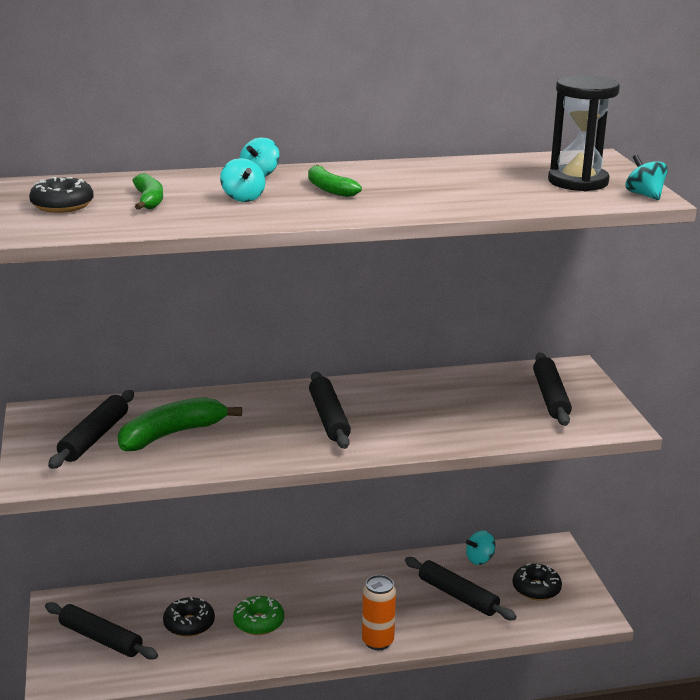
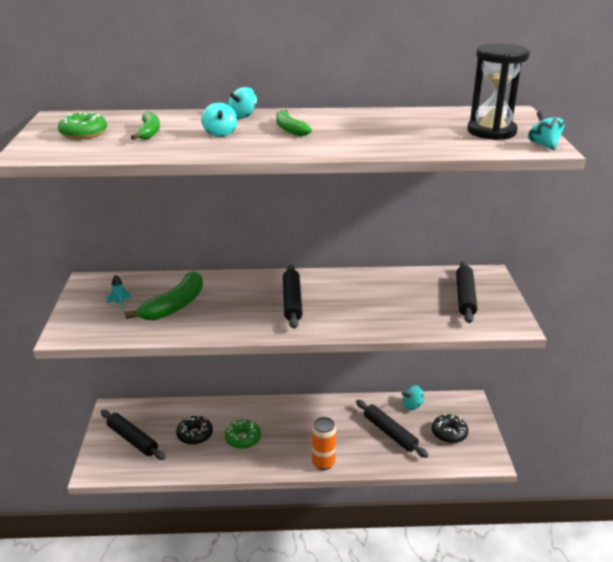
camera: 10 degrees right, 5 degrees up
black donut [29,177,94,213] -> green donut [58,112,107,139]
black rolling pin [48,390,134,469] -> turquoise rocket [107,275,131,311]
green banana [117,397,242,451] -> green banana turned 150 degrees clockwise [125,271,203,320]

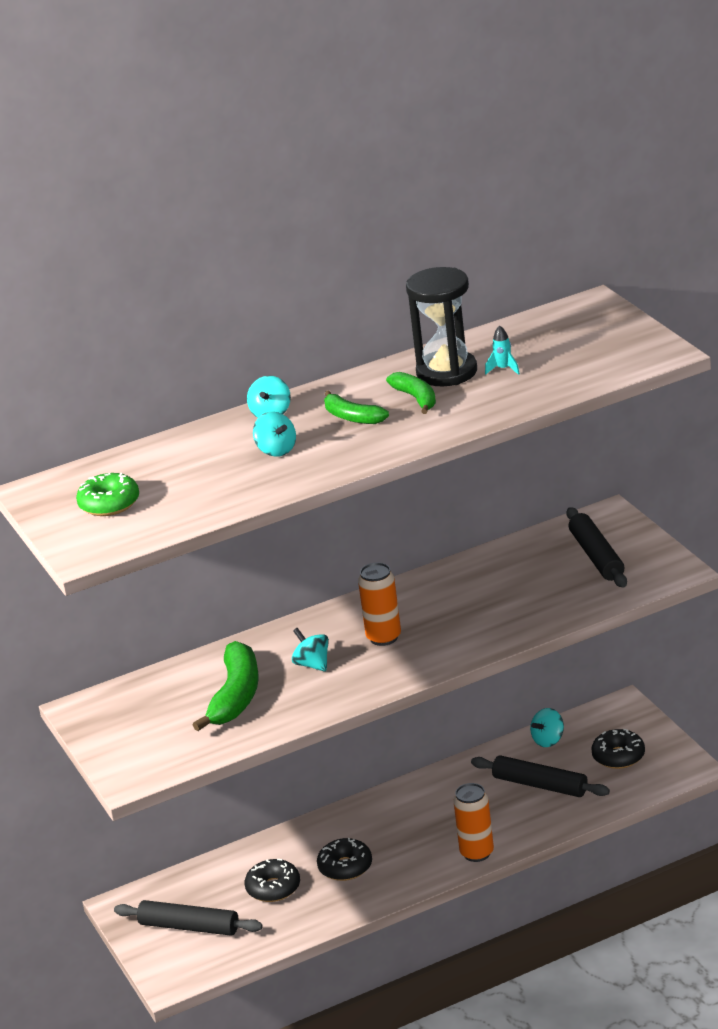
camera: 20 degrees left, 0 degrees up
turquoise rocket [107,275,131,311] -> turquoise rocket moved to [485,325,520,375]
green banana [131,112,160,140] -> green banana moved to [386,372,436,414]
green donut [225,420,261,449] -> black donut [317,838,372,881]
black rolling pin [283,265,303,329] -> orange can [358,562,401,646]
black hourglass [467,43,530,140] -> black hourglass moved to [406,267,477,386]
turquoise spinning top [528,111,565,150] -> turquoise spinning top moved to [292,628,329,672]

